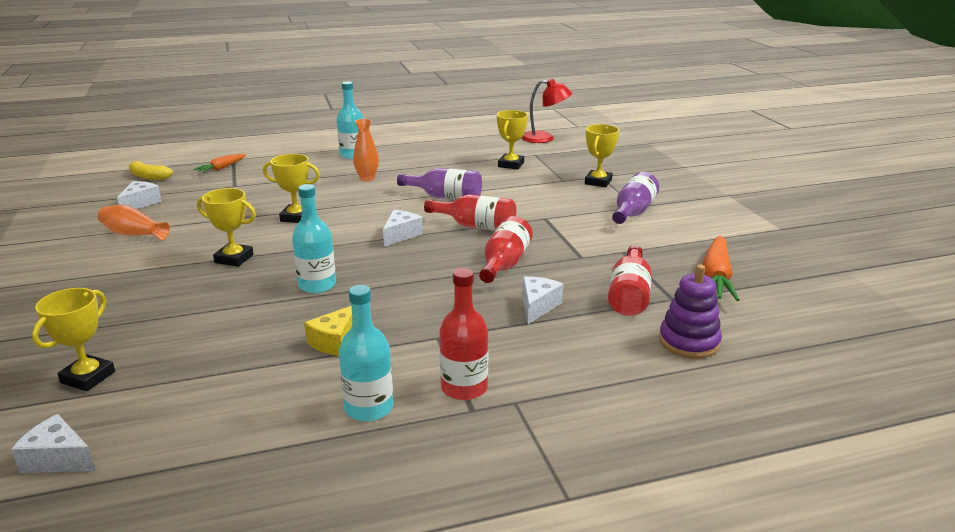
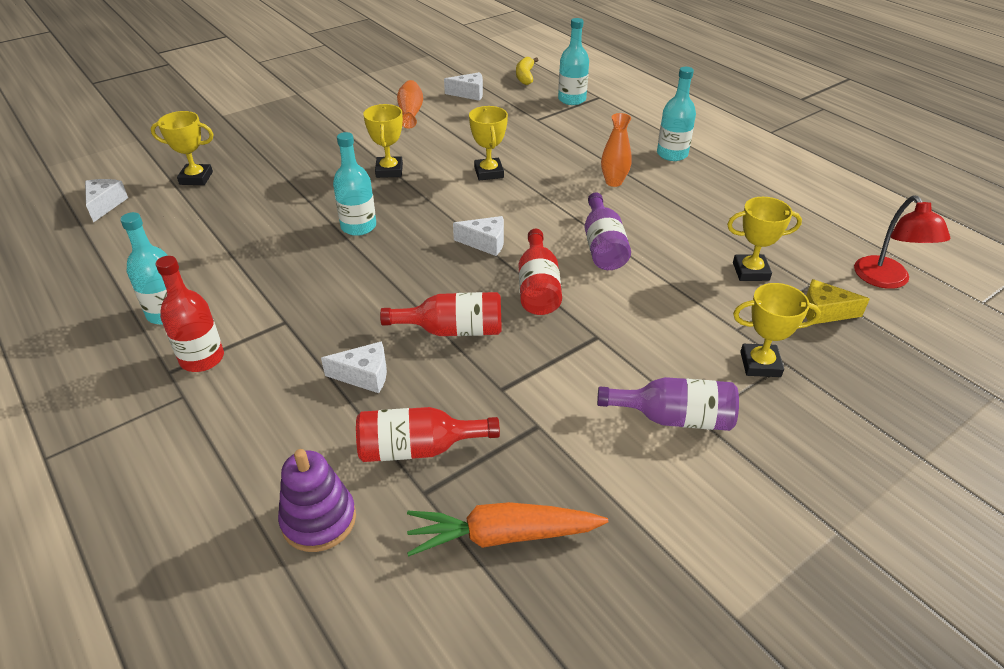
camera: 70 degrees right, 15 degrees up
orange carrot [193,154,246,173] -> turquoise bottle [558,18,589,105]
yellow cheese [304,306,352,356] -> yellow cheese moved to [806,279,870,324]

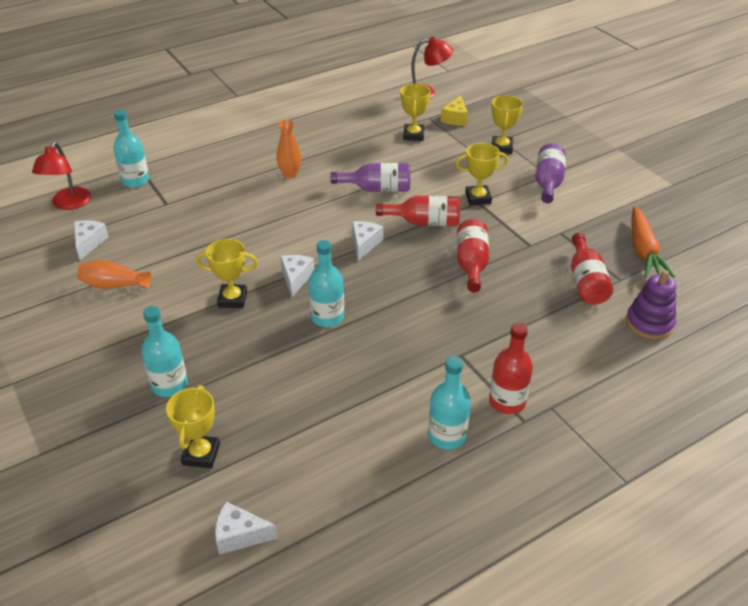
camera: 85 degrees left, 0 degrees up
white cheese [321,341,387,393] -> white cheese moved to [280,255,314,297]
yellow trophy [469,106,508,181] -> yellow trophy moved to [456,143,508,205]
yellow banana [516,57,538,85] -> red lamp [32,142,91,210]
turquoise bottle [657,67,696,161] -> turquoise bottle moved to [141,306,188,397]

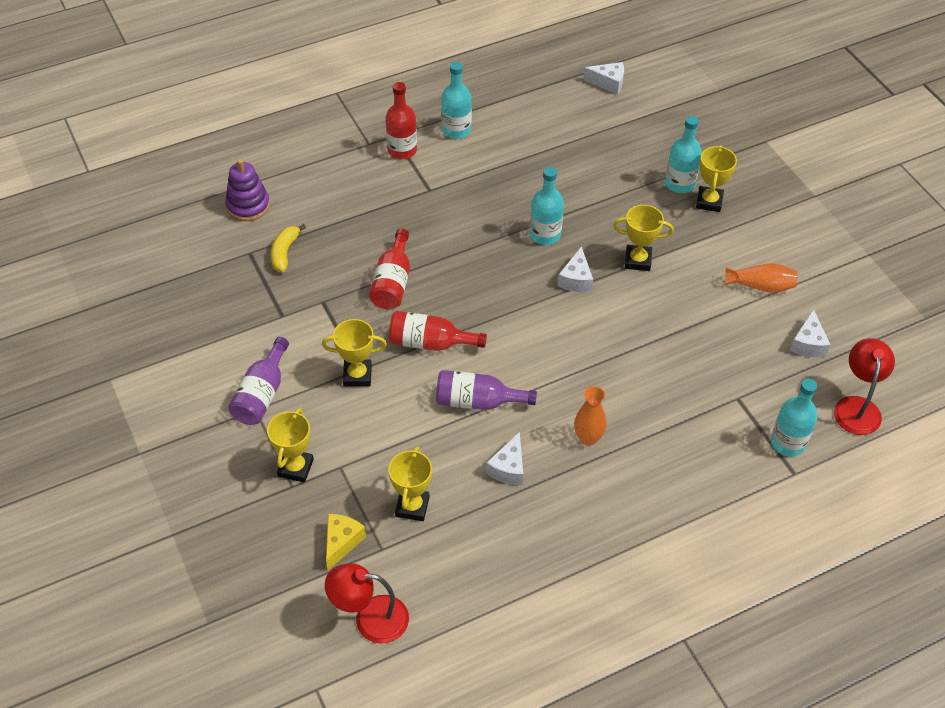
camera: 175 degrees left, 10 degrees up
yellow trophy [166,385,220,468] -> yellow trophy moved to [696,145,737,212]
white cheese [352,221,383,261] -> white cheese moved to [486,432,523,485]
red bottle [571,233,613,305] -> yellow banana [270,224,306,272]
orange carrot [631,206,675,278] -> none

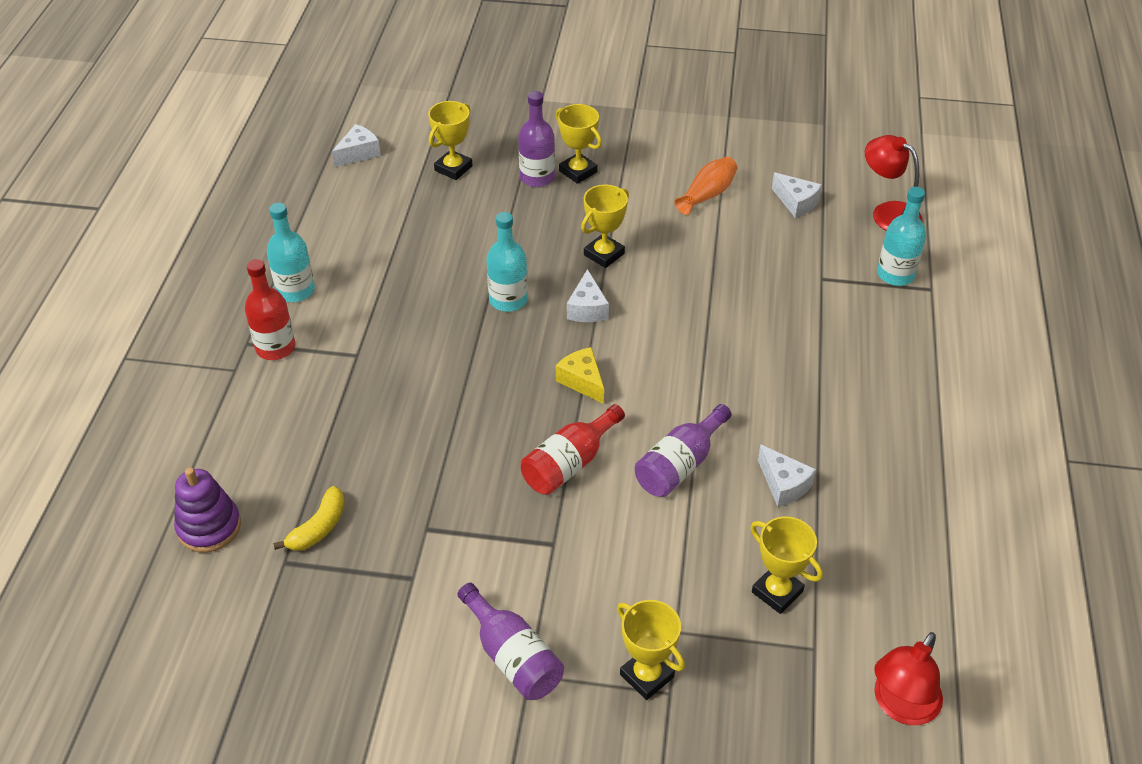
camera: 55 degrees left, 5 degrees down
yellow banana [270,224,306,272] -> yellow banana turned 105 degrees counterclockwise [273,486,345,551]
yellow trophy [322,319,387,386] -> yellow trophy moved to [428,101,472,180]
yellow cheese [326,514,366,570] -> yellow cheese moved to [556,347,604,404]
red bottle [369,228,410,309] -> none
white cheese [557,246,593,292] -> white cheese turned 45 degrees clockwise [567,269,609,322]
orange vase [574,386,607,446] -> none
turquoise bottle [665,116,702,193] -> purple bottle [518,91,555,187]

